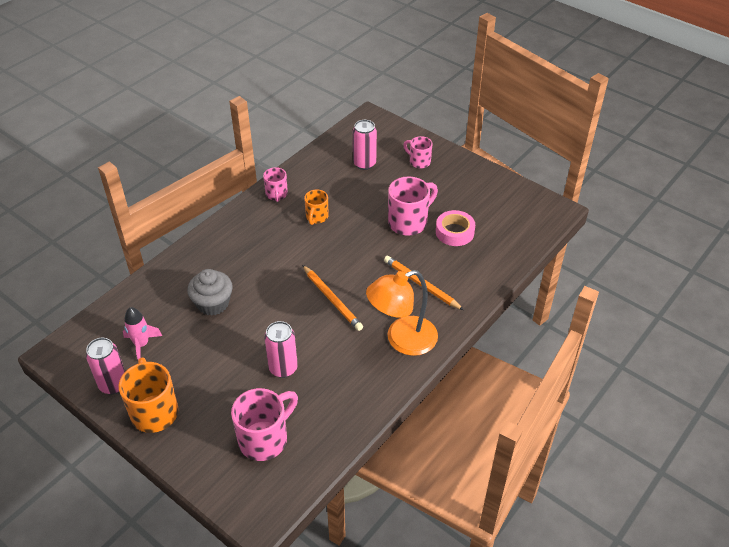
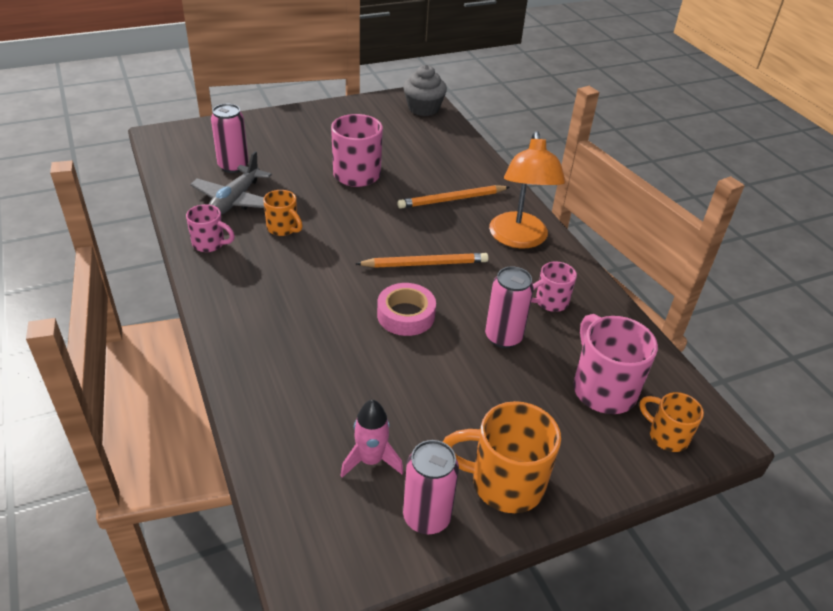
camera: 65 degrees left, 5 degrees down
grey cupcake [187,269,233,316] -> grey cupcake moved to [403,65,447,116]
pink mug [403,136,433,168] -> pink mug moved to [531,262,577,312]
pink tape [436,210,475,246] -> pink tape moved to [377,283,436,336]
none -> grey plane [190,151,272,215]
none -> orange mug [640,392,704,452]

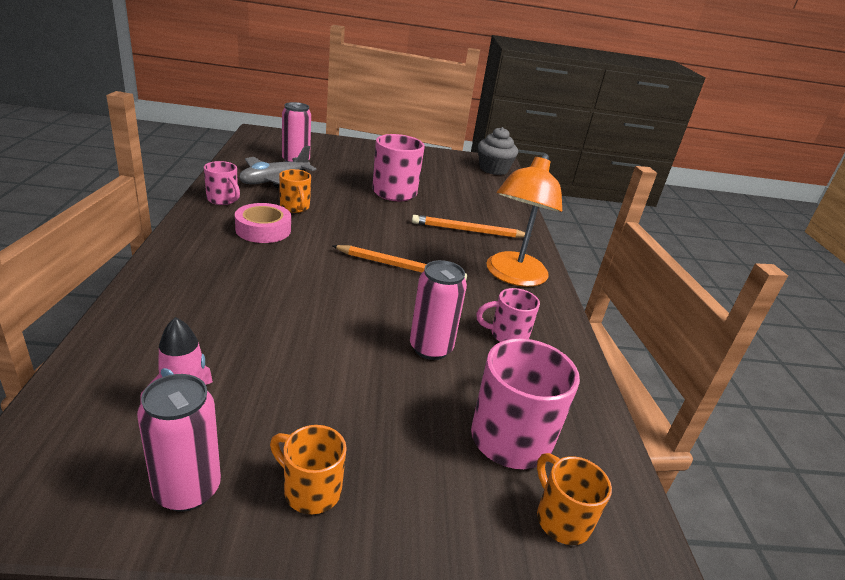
camera: 20 degrees right, 10 degrees down
pink tape [377,283,436,336] -> pink tape moved to [235,203,291,243]
orange mug [443,401,561,513] -> orange mug [270,425,347,514], size x0.58

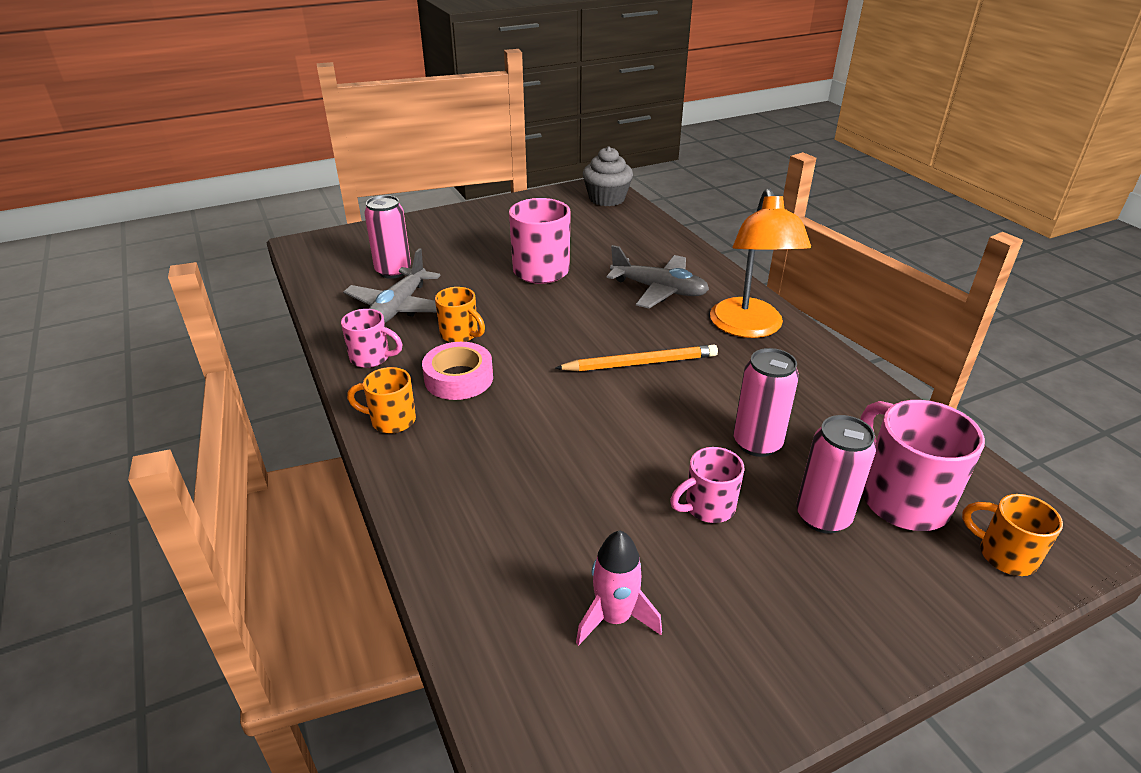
camera: 20 degrees left, 5 degrees up
pink can [137,374,221,512] -> pink can moved to [796,415,876,534]
orange mug [270,425,347,514] -> orange mug moved to [347,367,416,433]
orange pencil [412,215,532,238] -> grey plane [607,245,709,308]
pink mug [476,288,540,342] -> pink mug moved to [670,447,745,523]

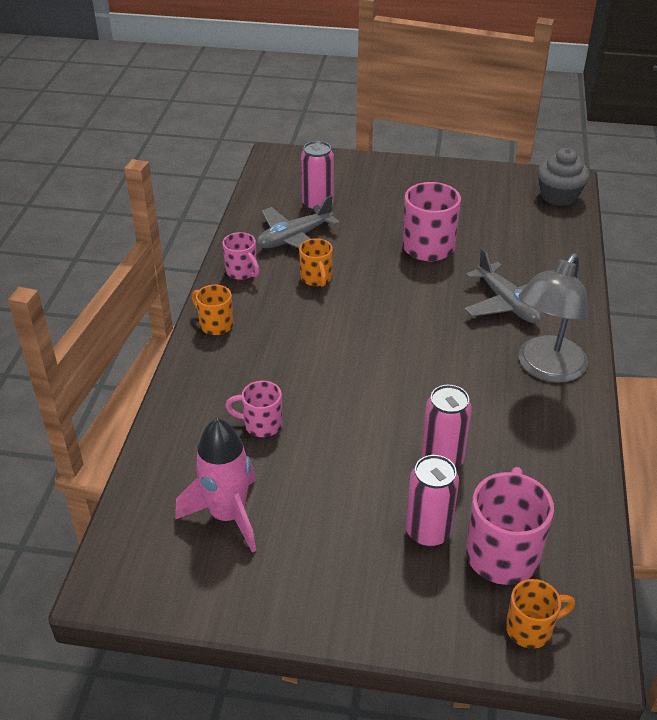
camera: 35 degrees right, 5 degrees up
pink tape [422,342,493,400] -> none
orange pencil [555,345,718,371] -> none
pink rocket [576,530,662,646] -> pink rocket [175,418,256,553], size x1.52
pink mug [670,447,745,523] -> pink mug moved to [225,381,282,437]
orange lamp [710,188,811,338] -> grey lamp [518,253,588,383]
orange mug [962,494,1063,576] -> orange mug turned 90 degrees clockwise [506,579,575,649]

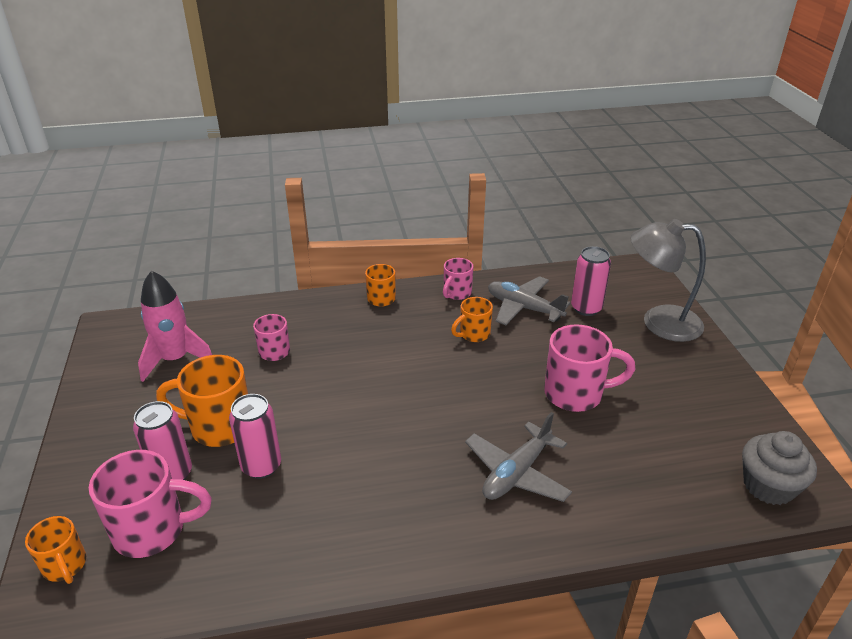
camera: 70 degrees right, 5 degrees down
grey lamp [518,253,588,383] -> grey lamp moved to [631,219,706,342]
none -> orange mug [156,355,248,447]

